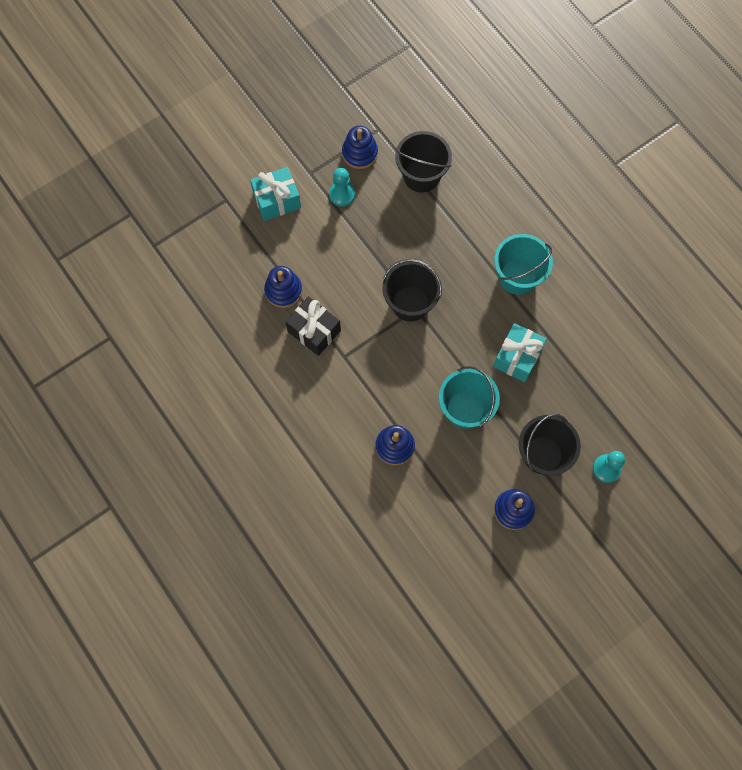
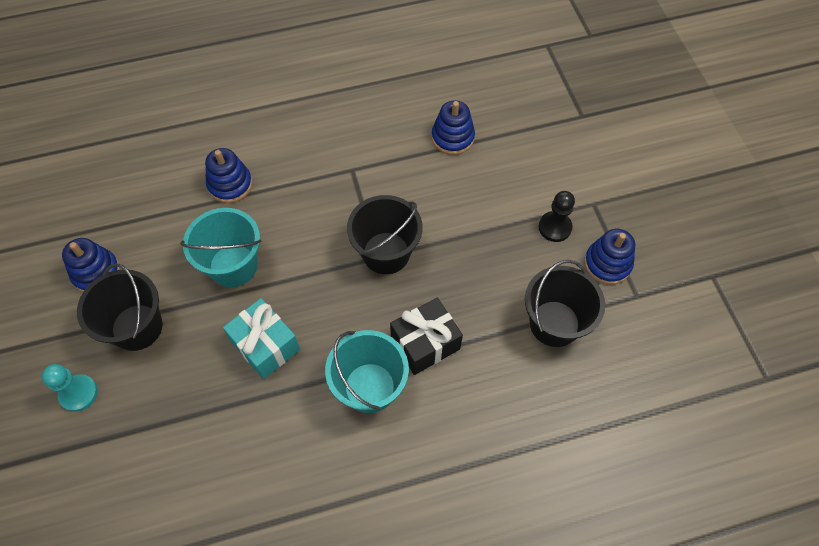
camera: 110 degrees right, 10 degrees down
turquoise gift [250,167,301,221] -> none
black gift [286,296,341,356] -> black gift moved to [390,298,463,375]
turquoise pawn [329,168,355,206] -> black pawn [539,191,575,242]

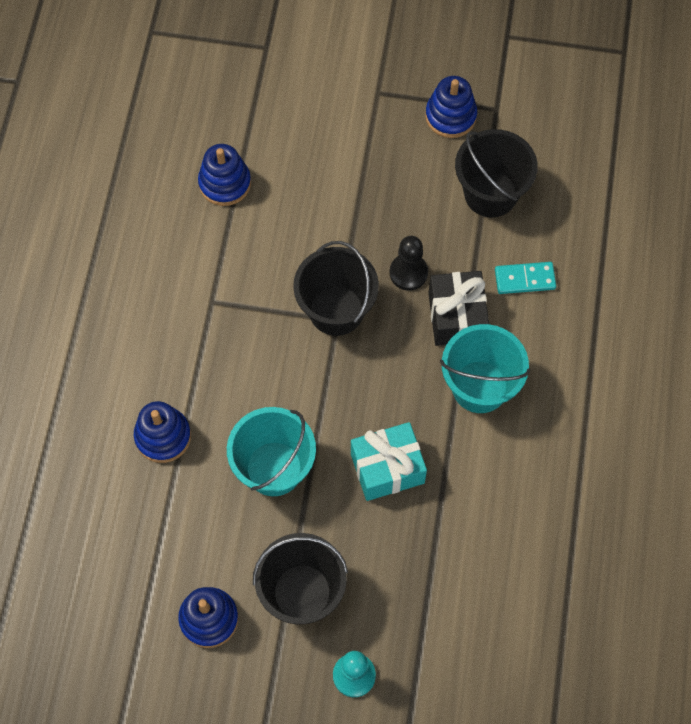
camera: 65 degrees left, 5 degrees up
black pawn [539,191,575,242] -> black pawn moved to [390,236,428,291]
none -> turquoise domino [495,262,556,294]

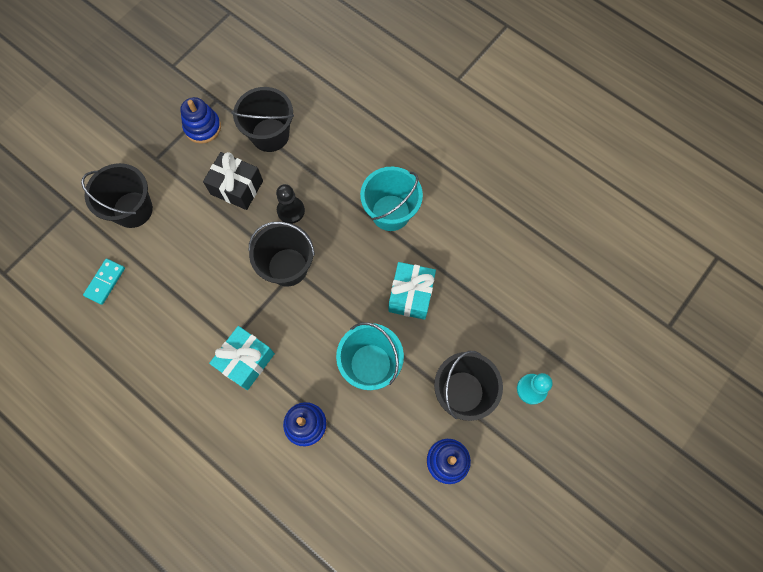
camera: 60 degrees left, 5 degrees up
blue stacking toy [198,144,251,206] -> none
black gift [428,271,489,346] -> black gift moved to [203,152,263,210]
turquoise domino [495,262,556,294] -> turquoise domino moved to [83,259,125,305]
none -> black bucket [81,163,153,228]
none -> turquoise gift [209,326,275,390]

